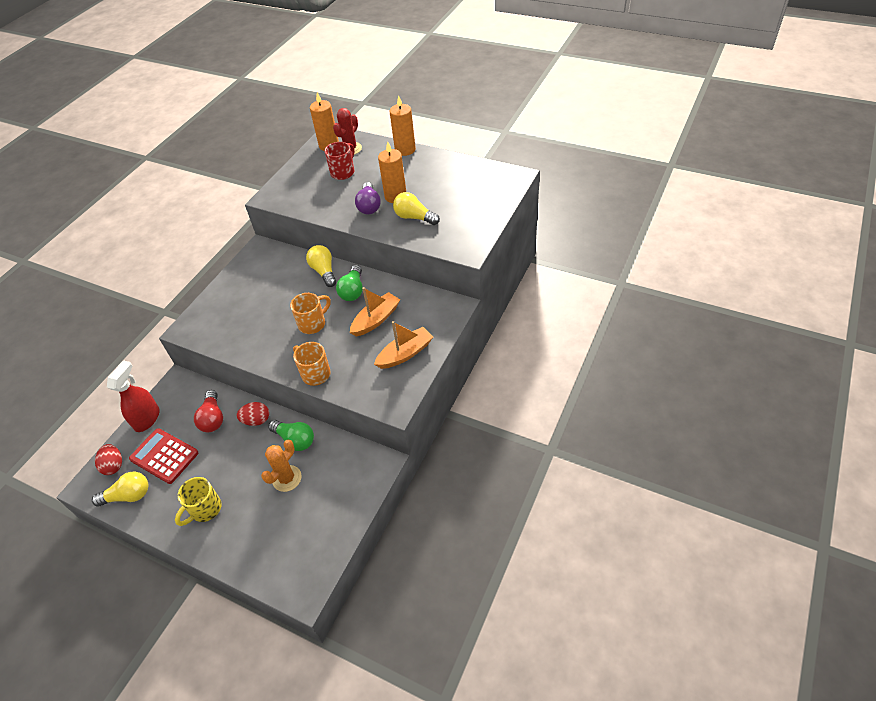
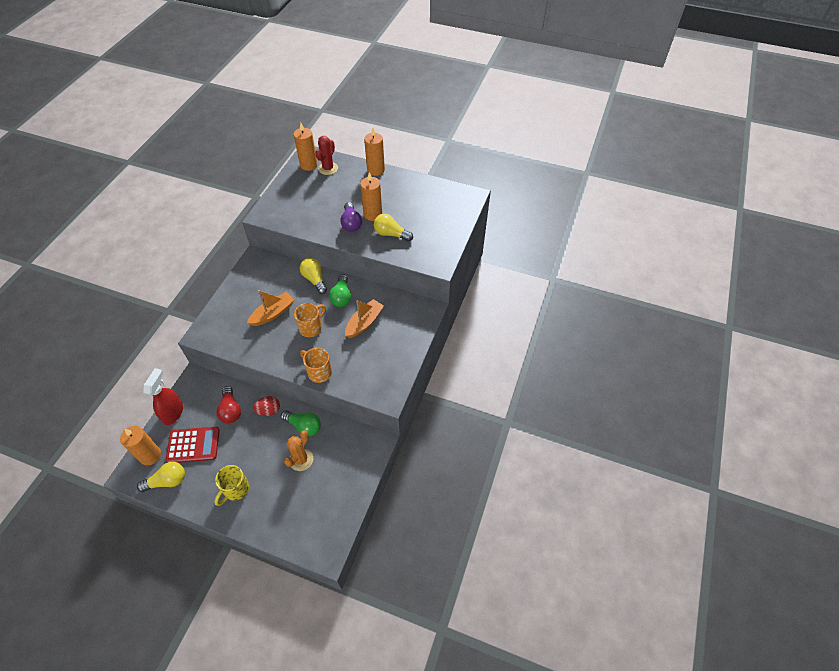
camera: 10 degrees left, 5 degrees up
red egg [95,444,122,475] -> orange candle [120,426,161,465]
red calculator [129,428,198,484] -> red calculator turned 150 degrees clockwise [166,427,220,463]
red mug [324,142,354,180] -> none
orange boat [374,321,433,369] -> orange boat moved to [247,290,294,326]

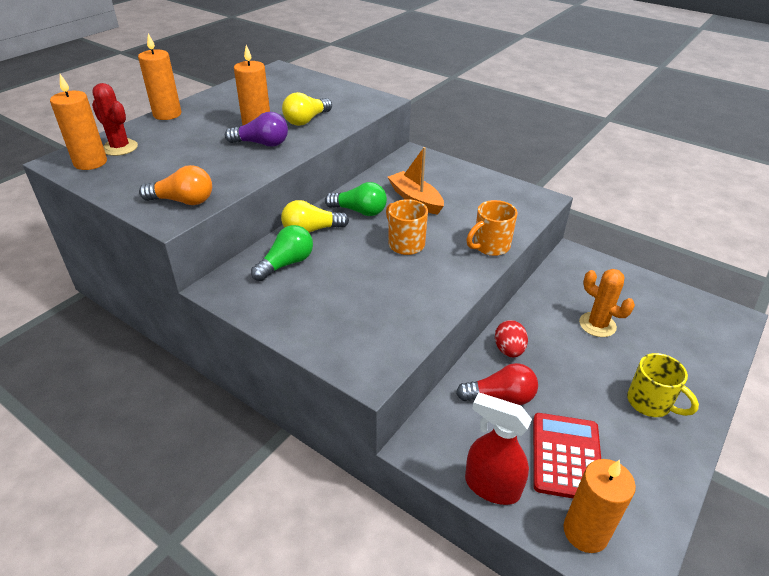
camera: 75 degrees left, 15 degrees down
yellow light bulb [137,462,185,492] -> none
orange boat [247,290,294,326] -> none
green light bulb [281,410,321,436] -> green light bulb moved to [251,225,313,281]
none -> orange light bulb [139,165,212,205]

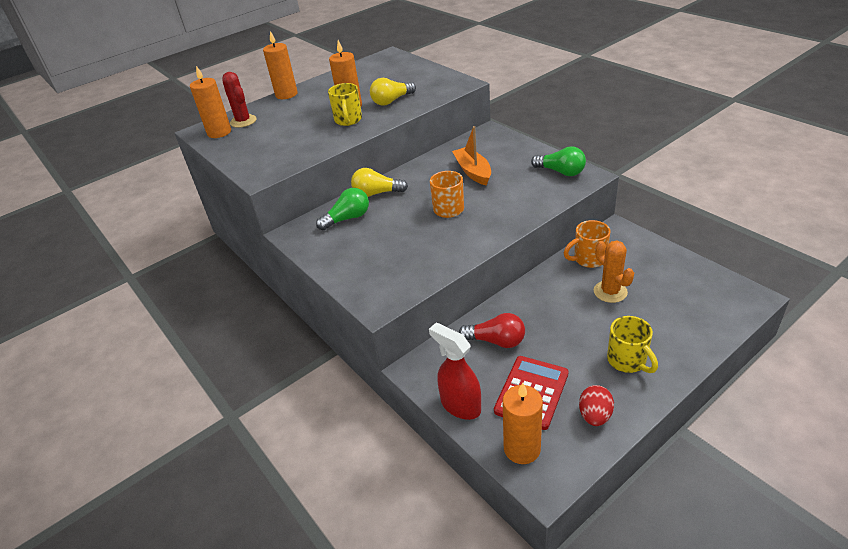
camera: 20 degrees right, 0 degrees up
orange light bulb [139,165,212,205] -> none
purple light bulb [225,112,288,147] -> yellow mug [328,83,362,126]
green light bulb [325,182,387,216] -> green light bulb moved to [531,146,586,176]
orange mug [466,200,517,256] -> orange mug moved to [564,220,610,268]
red egg [495,320,528,357] -> red egg moved to [579,385,614,426]

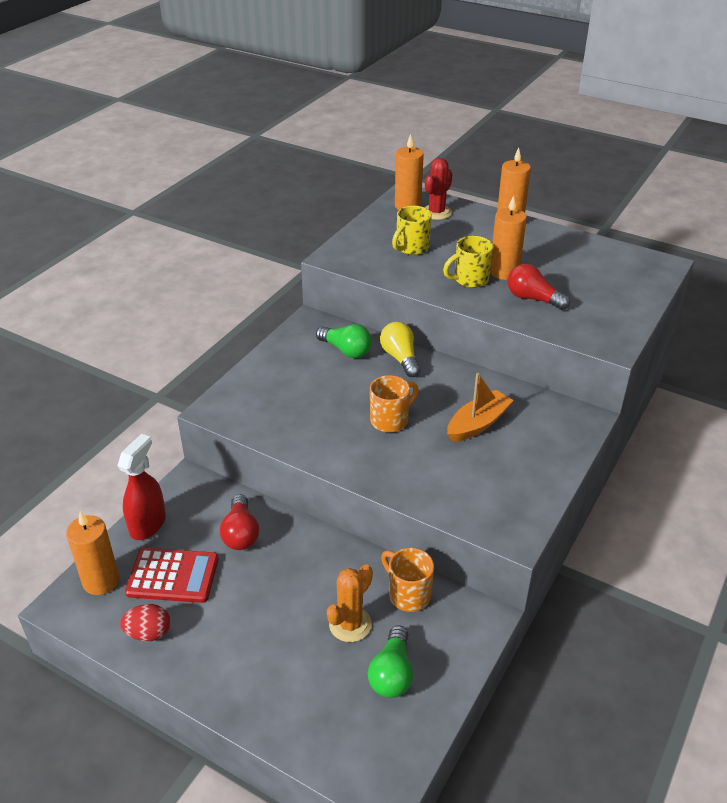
camera: 65 degrees right, 0 degrees up
yellow light bulb [370,78,416,106] -> red light bulb [508,264,570,310]
green light bulb [531,146,586,176] -> green light bulb moved to [368,625,413,698]
yellow mug [607,316,658,373] -> yellow mug moved to [392,206,432,255]

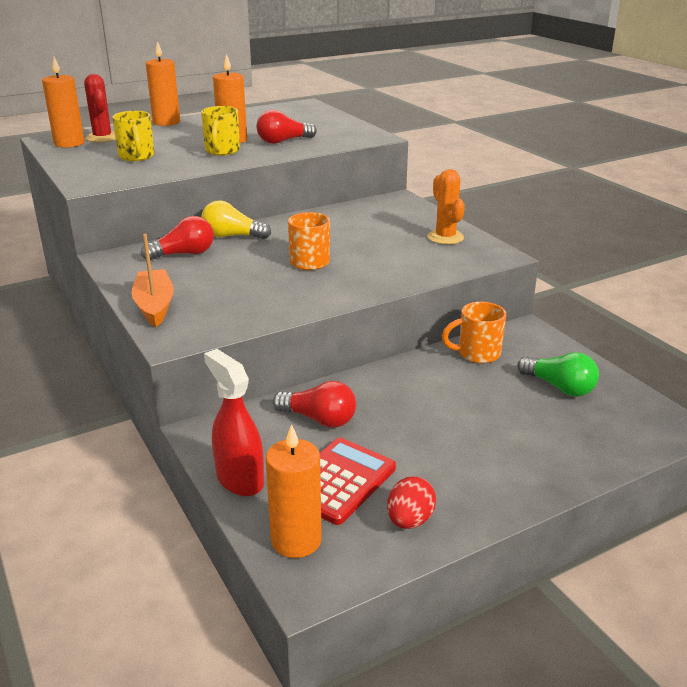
camera: 60 degrees left, 10 degrees down
green light bulb [316,324,372,358] -> red light bulb [141,216,214,261]
orange cactus [327,564,373,642] -> orange cactus moved to [427,169,465,244]
orange boat [447,373,514,442] -> orange boat moved to [131,234,174,327]

